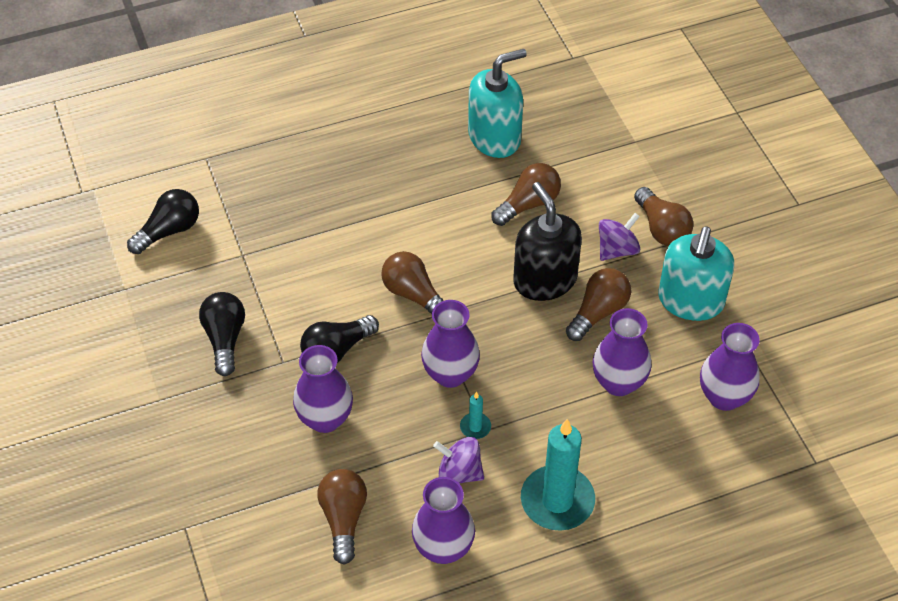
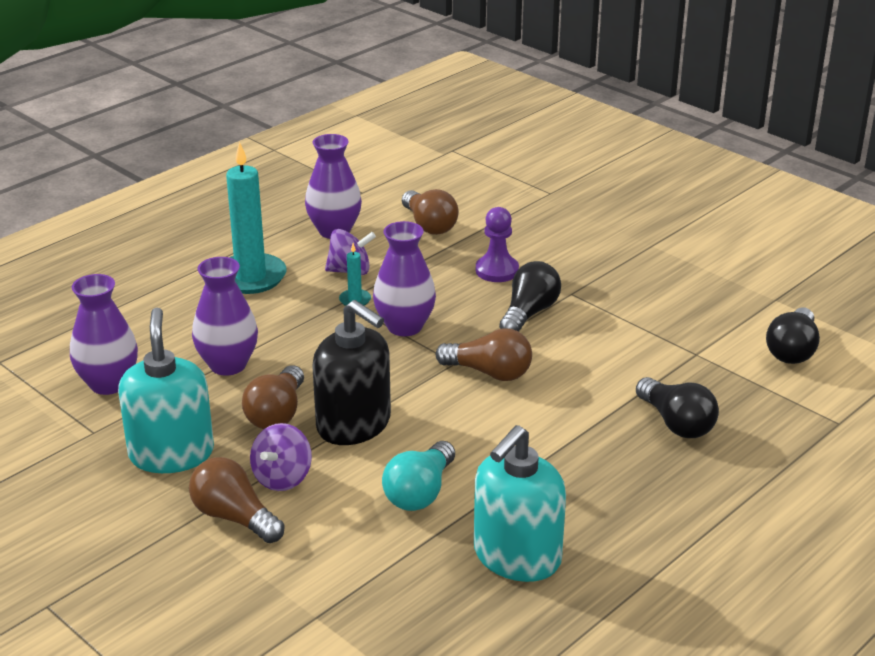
camera: 155 degrees right, 20 degrees down
black light bulb [199,292,245,376] -> black light bulb moved to [636,377,719,438]
purple vase [293,345,353,433] -> purple pawn [476,207,519,282]
brown light bulb [491,163,561,226] -> turquoise light bulb [382,441,455,511]

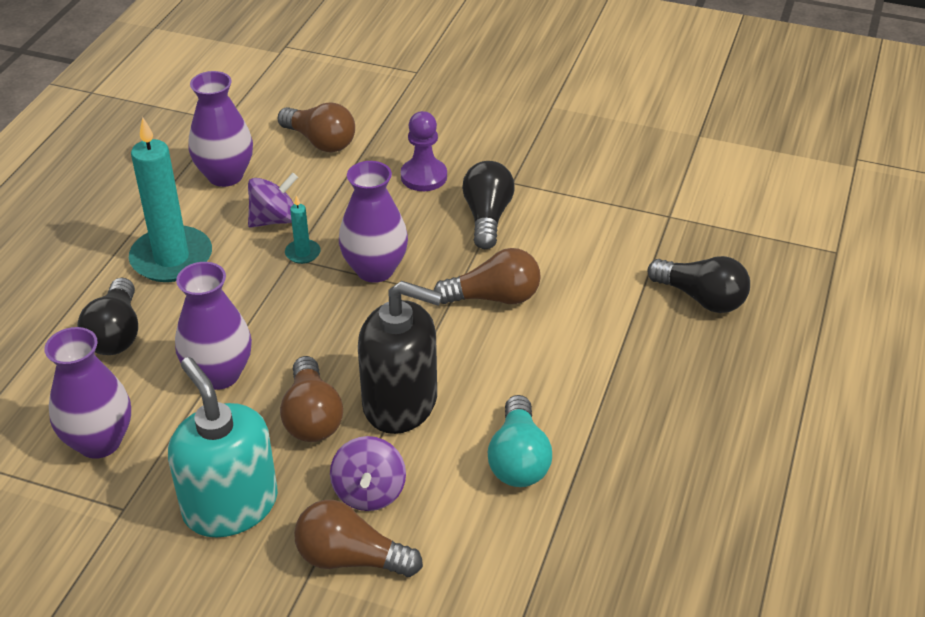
camera: 25 degrees left, 10 degrees up
turquoise soap dispenser [474,425,566,582] -> none
black light bulb [766,308,820,364] -> black light bulb moved to [77,278,138,355]

